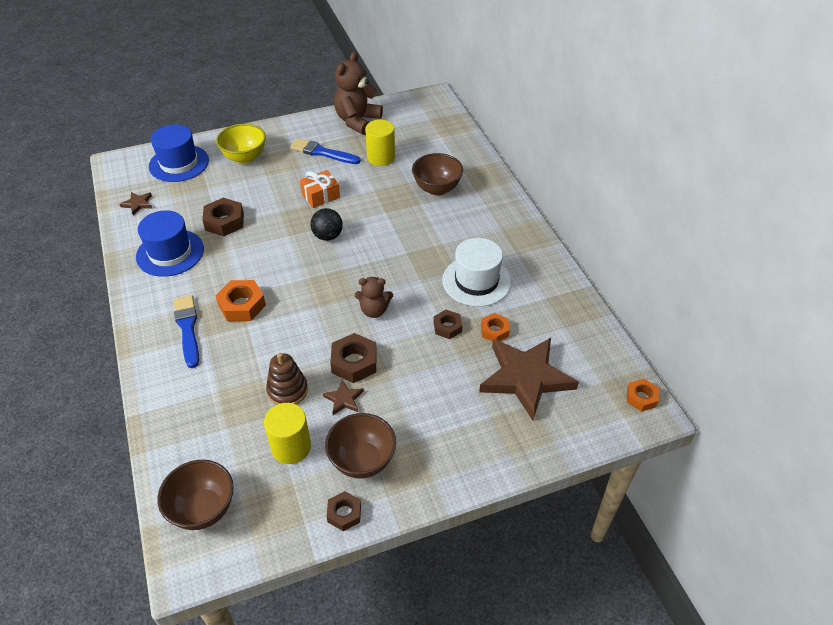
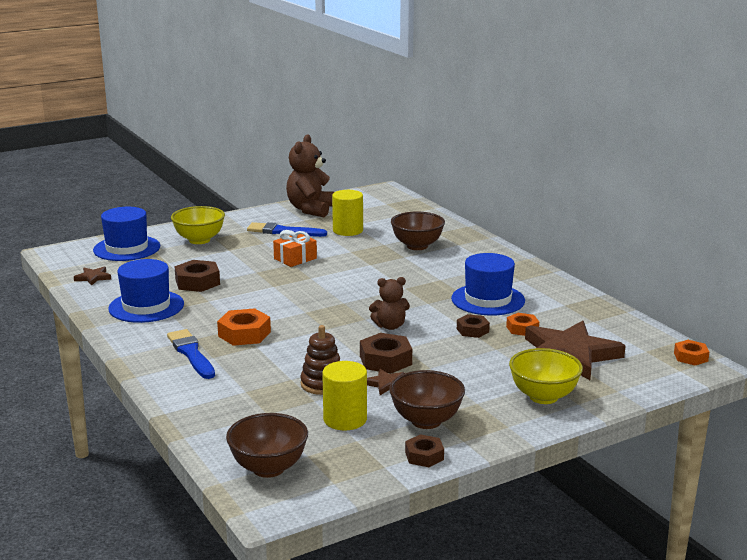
camera: 10 degrees left, 25 degrees down
black ball [310,208,343,241] -> none
white hat [442,238,511,307] -> blue hat [451,253,525,316]
none -> yellow bowl [509,348,583,404]

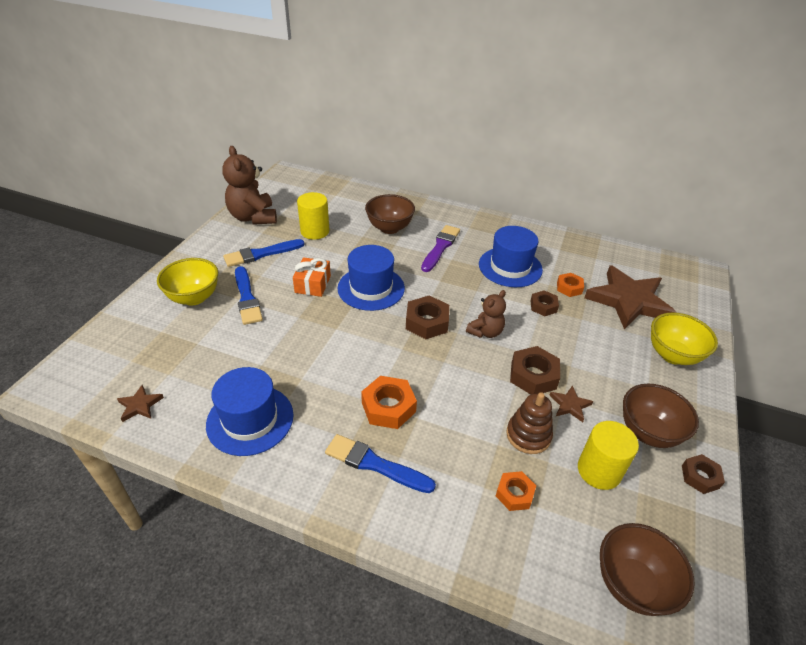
camera: 40 degrees left, 20 degrees up
blue hat [93,207,160,261] -> blue hat moved to [337,245,405,311]
brown nut [174,260,220,292] -> brown nut moved to [406,296,449,339]
orange nut [674,340,709,365] -> orange nut moved to [496,471,536,511]
none -> blue brush [235,266,263,325]
none -> purple brush [421,225,460,272]

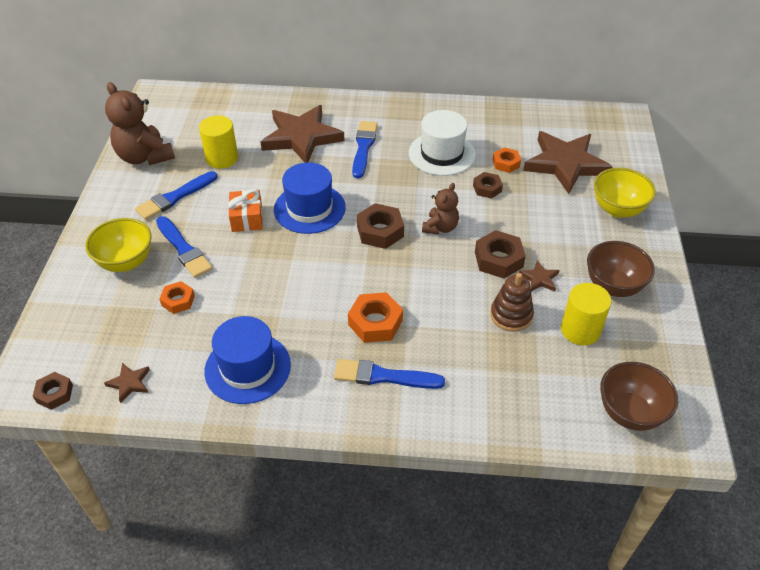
camera: 15 degrees left, 5 degrees up
brown bowl [365,194,415,234] -> brown star [261,105,344,163]
purple brush [421,225,460,272] -> blue brush [352,121,378,178]
blue hat [479,226,543,287] -> white hat [409,110,476,176]
orange nut [496,471,536,511] -> orange nut moved to [159,281,195,314]
brown nut [682,454,725,494] -> brown nut moved to [33,372,73,410]

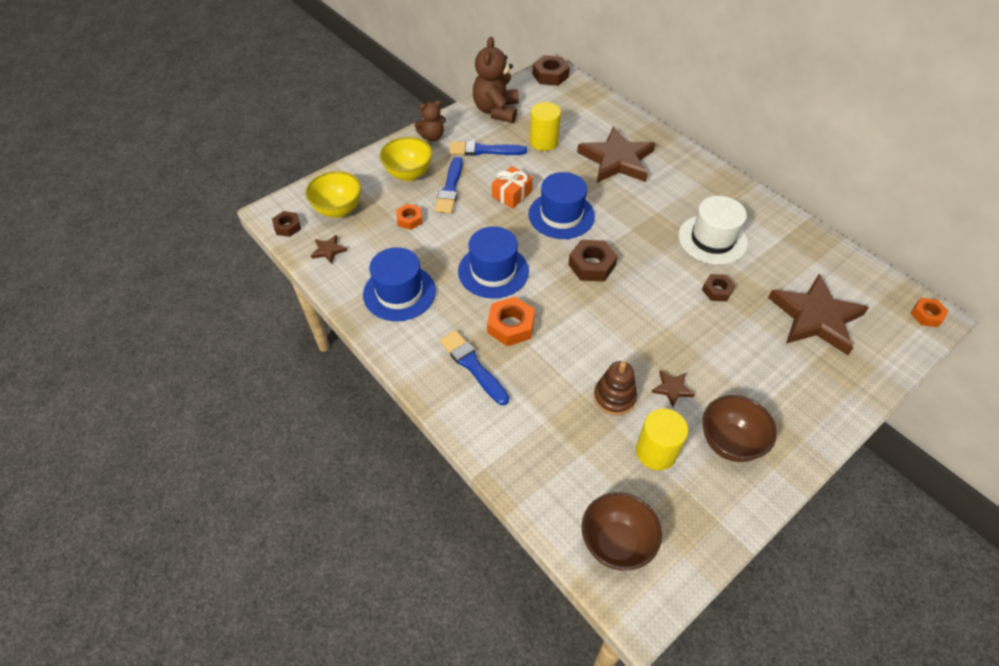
camera: 45 degrees right, 5 degrees up
blue brush [352,121,378,178] -> none
brown teddy bear [422,183,459,234] -> brown teddy bear moved to [414,100,446,141]
brown nut [475,230,526,278] -> brown nut moved to [533,55,570,86]
orange nut [493,147,521,173] -> orange nut moved to [911,298,948,327]
yellow bowl [594,168,656,218] -> yellow bowl moved to [305,171,362,218]
none -> blue hat [458,226,529,299]

